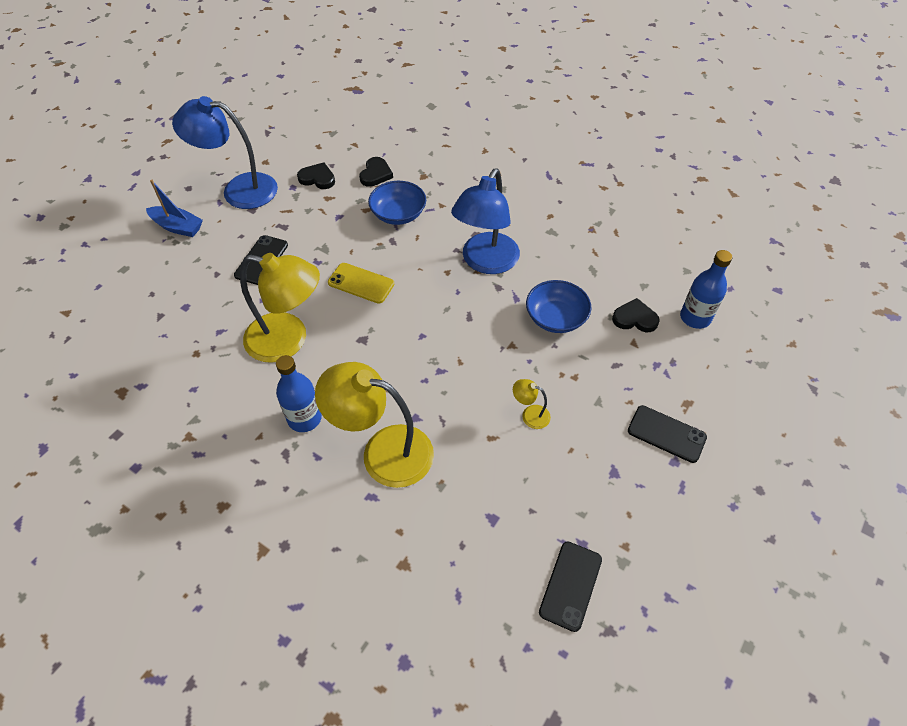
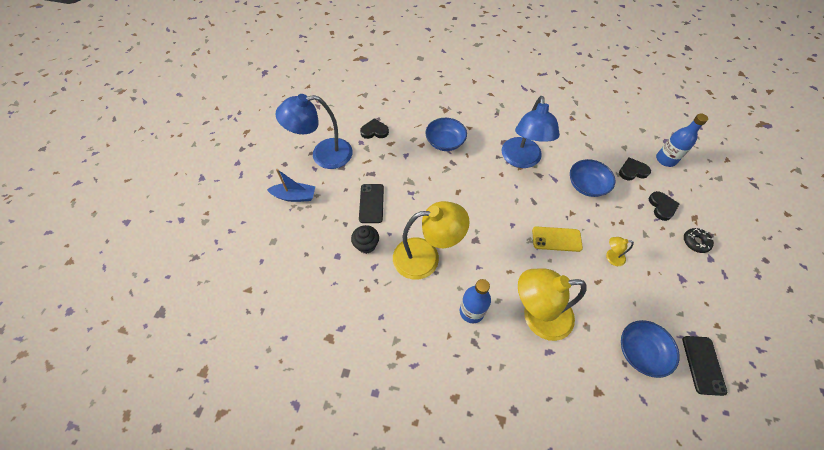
camera: 20 degrees left, 5 degrees up
yellow phone [328,263,394,304] -> yellow phone moved to [532,226,583,252]
black heart [359,157,393,187] -> black heart moved to [648,191,680,221]
black phone [628,405,707,463] -> black donut [684,228,714,253]
none -> black cupcake [351,225,379,254]
none -> blue bowl [621,320,680,378]

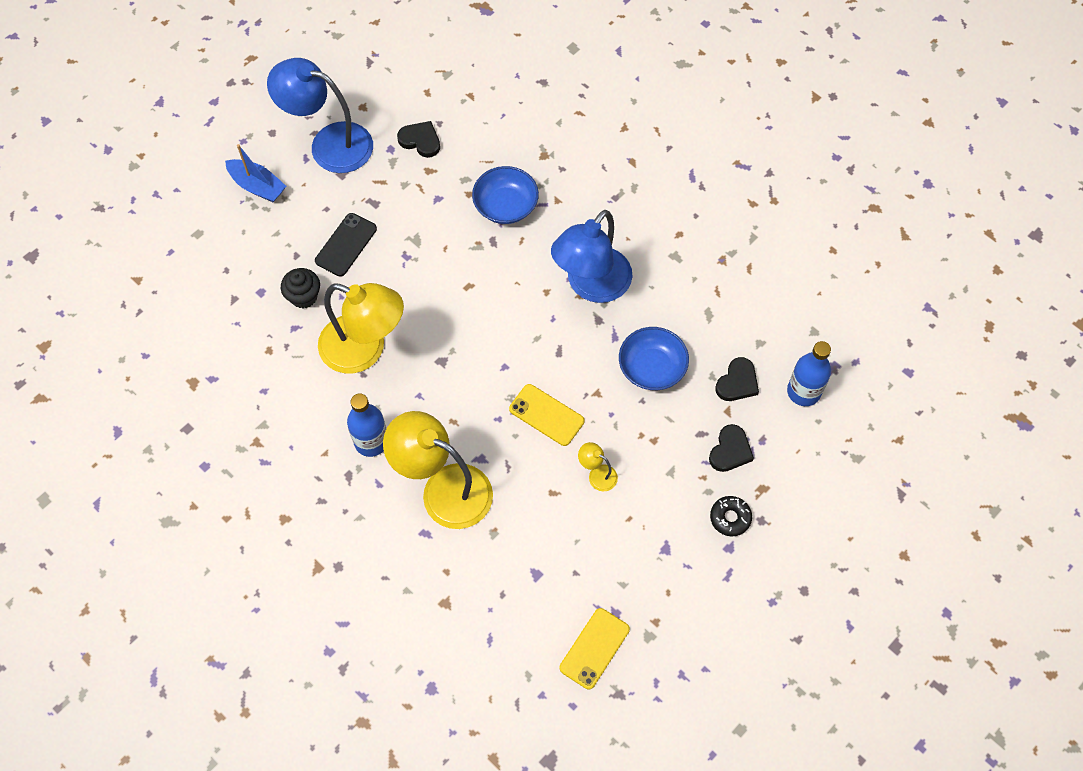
camera: 30 degrees right, 5 degrees up
black heart [619,157,651,180] -> black heart turned 105 degrees clockwise [715,357,759,401]
blue bowl [621,320,680,378] -> none
black phone [682,336,727,396] -> yellow phone [560,608,630,689]

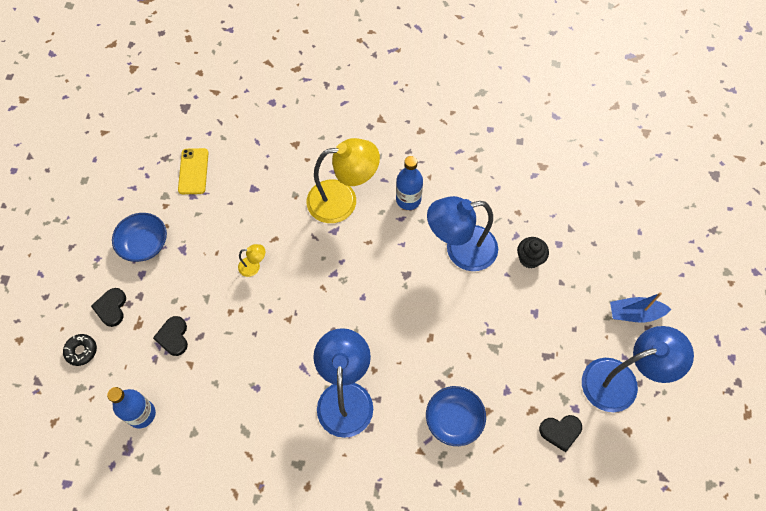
camera: 145 degrees right, 0 degrees up
black phone [315,213,377,277] -> none
yellow lamp [318,283,404,373] -> blue lamp [427,196,498,271]
yellow phone [509,384,584,446] -> none
blue bowl [619,327,689,390] -> blue bowl moved to [112,213,167,262]
black donut [710,496,752,537] -> black donut moved to [63,334,97,366]
black heart [715,357,759,401] -> black heart moved to [91,288,126,327]

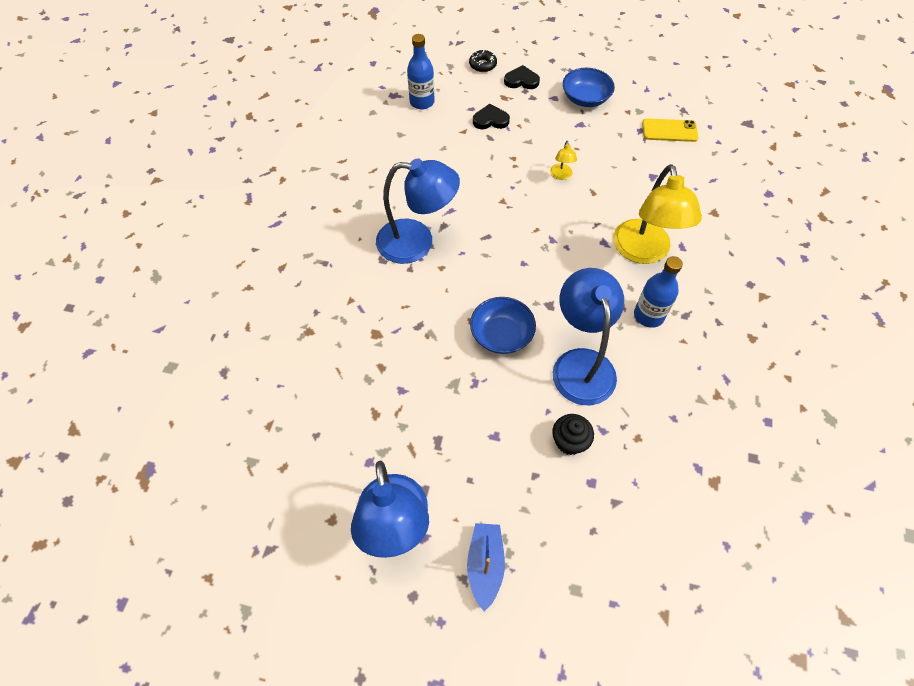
camera: 95 degrees right, 5 degrees down
blue bowl [426,386,486,446] -> blue bowl moved to [470,297,536,354]
black heart [539,415,582,452] -> none

